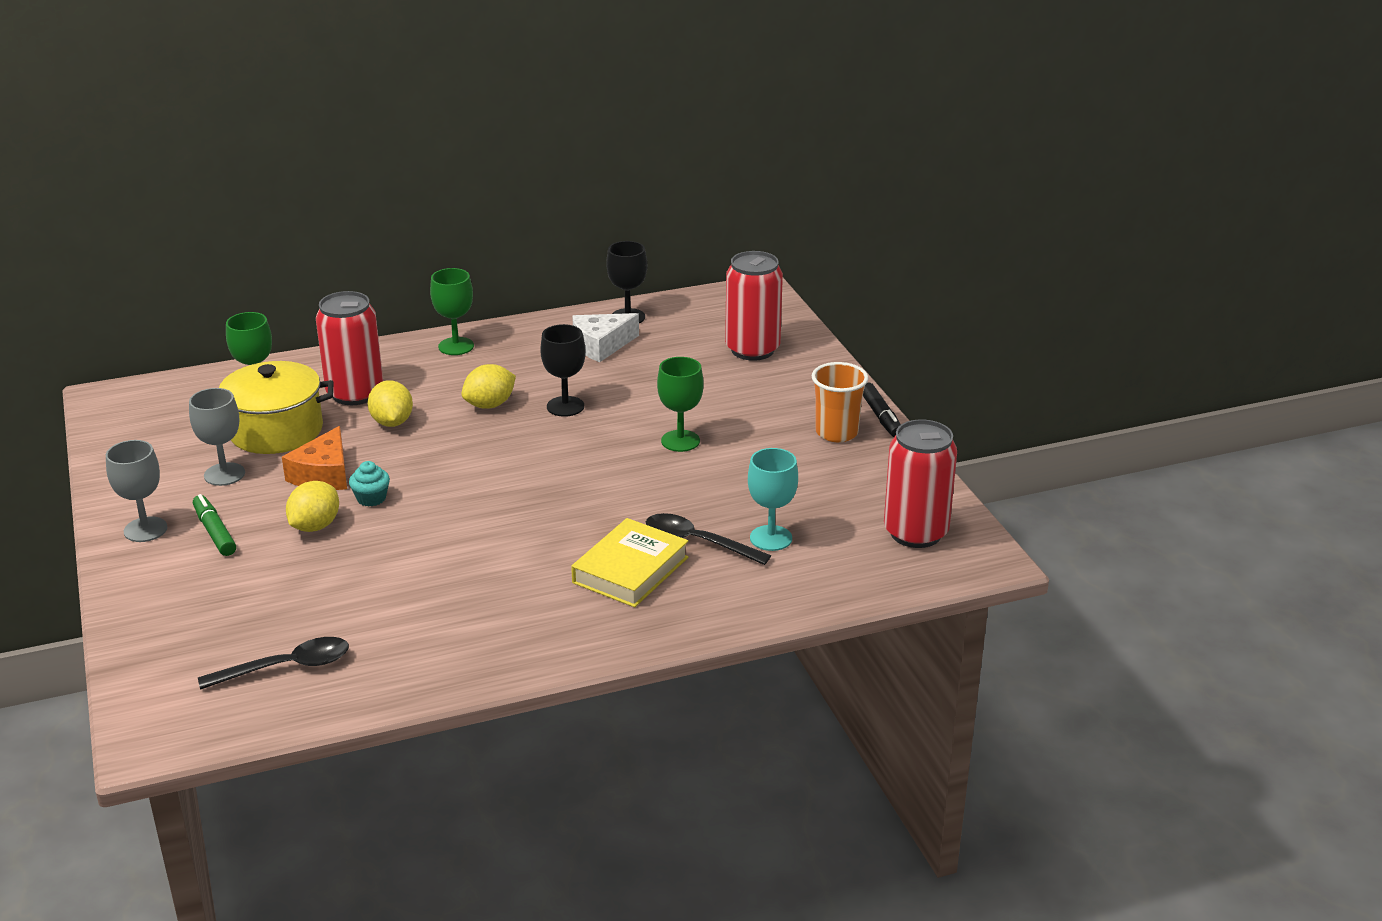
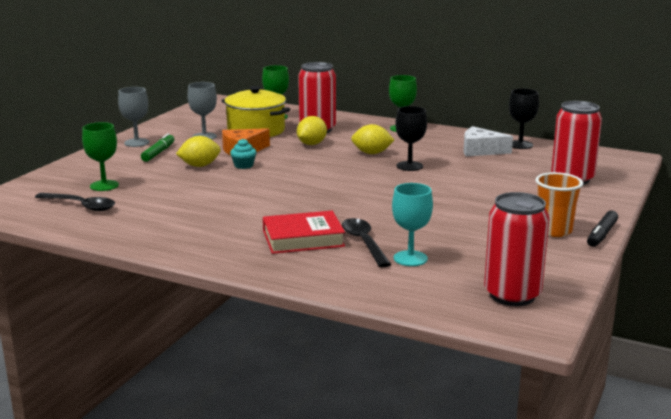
camera: 45 degrees right, 10 degrees down
yellow book [571,518,688,607] -> red book [263,211,345,254]
green goblet [657,357,703,452] -> green goblet moved to [82,122,119,191]

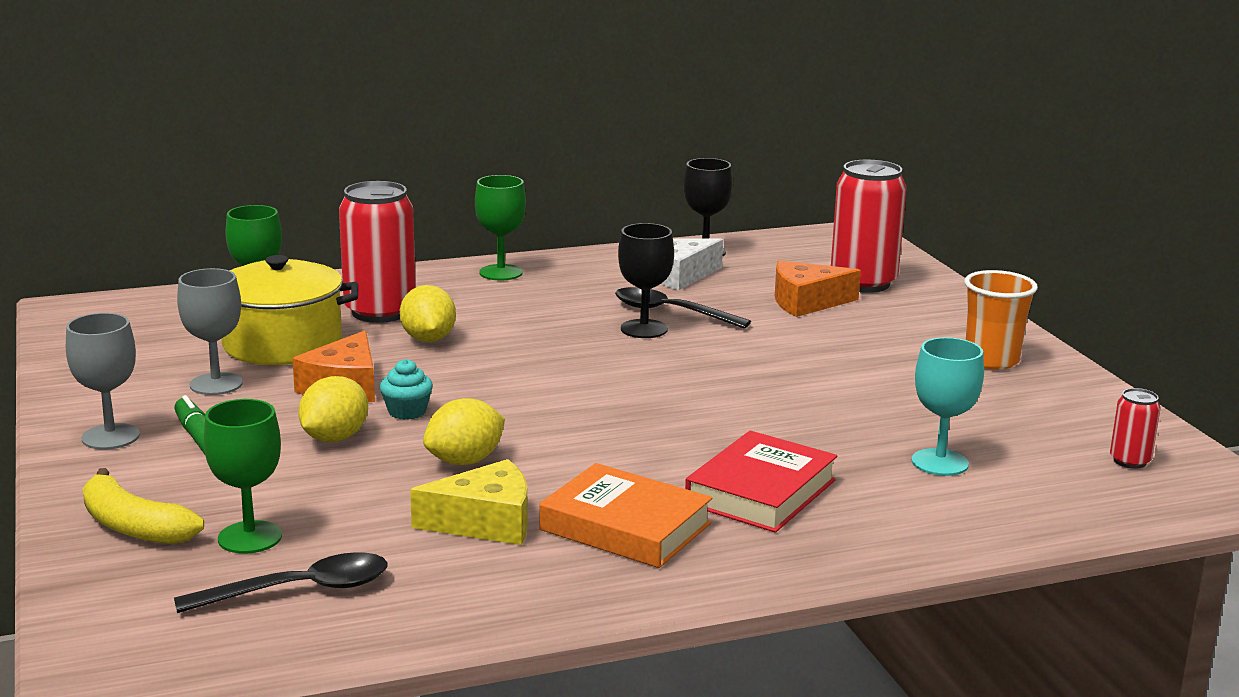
camera: 45 degrees left, 0 degrees up
black spoon [342,218,391,267] -> black spoon moved to [615,287,751,329]
yellow lemon [351,124,394,154] -> yellow lemon moved to [423,398,505,465]
red can [484,192,550,306] -> red can [1110,388,1161,469], size x0.47
black marker [587,210,618,247] -> none
none -> yellow banana [83,468,204,544]
none -> yellow cheese [410,459,527,545]
none -> orange book [539,463,712,568]
none -> orange cheese [775,261,861,317]

